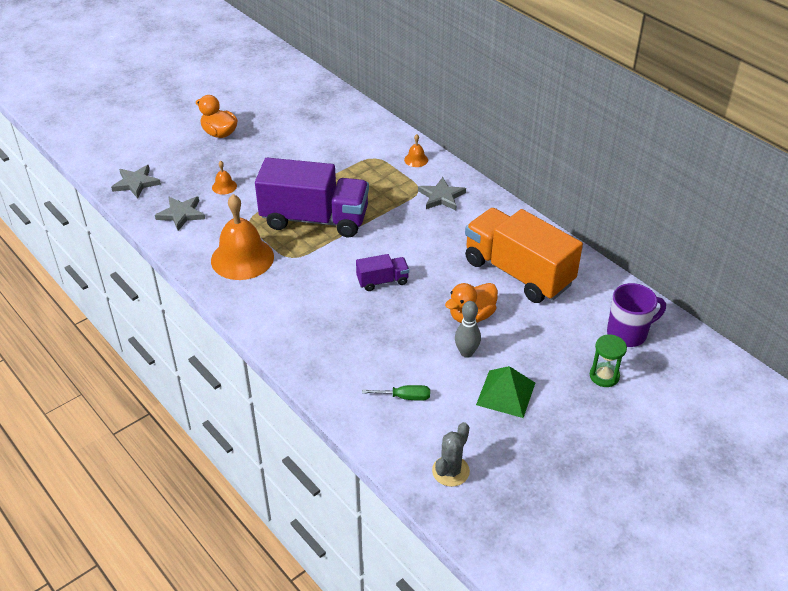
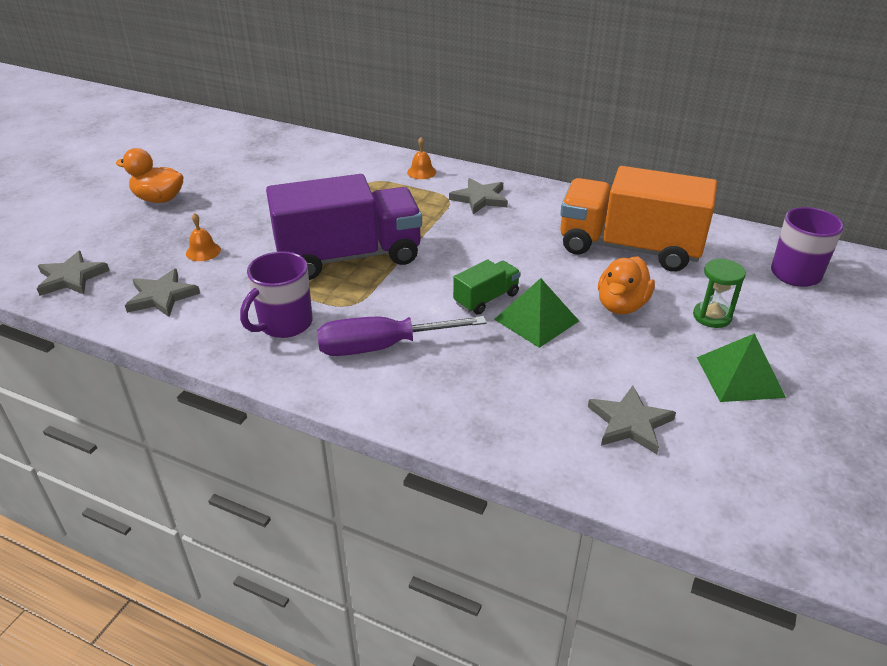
camera: 25 degrees left, 5 degrees down
orange bell [211,194,274,280] -> purple mug [240,251,312,338]
purple truck [356,254,409,291] -> green truck [453,260,521,315]
green screwdriver [362,385,430,401] -> grey star [588,386,676,454]
grey cactus [432,422,470,487] -> none
grey bowling pin [455,301,481,358] -> none
green hourglass [590,335,627,387] -> green hourglass moved to [693,258,746,328]
none -> purple screwdriver [317,316,486,356]
none -> green pyramid [494,278,579,348]

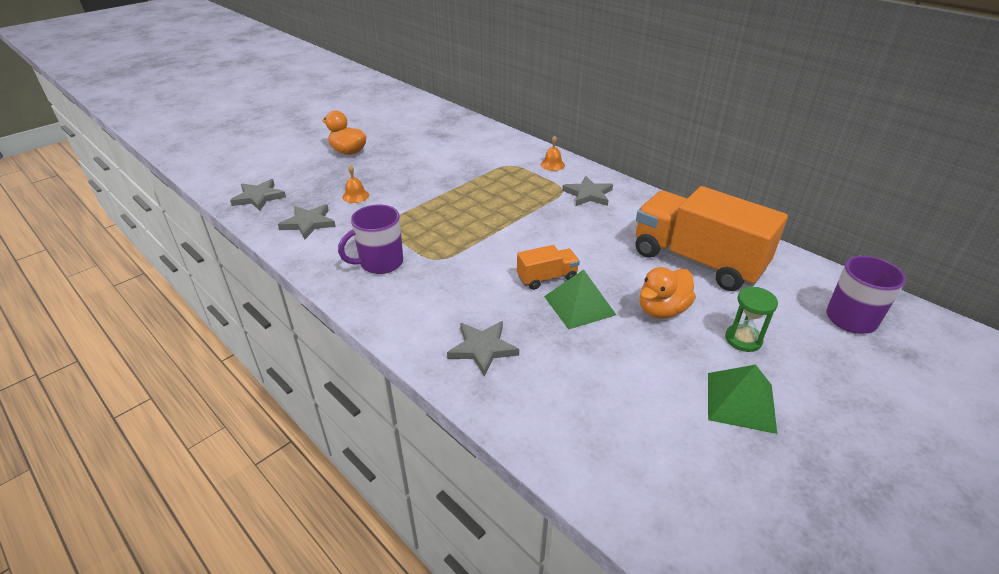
camera: 20 degrees right, 0 degrees up
purple truck [266,174,422,280] -> none
purple screwdriver [317,316,486,356] -> none
green truck [453,260,521,315] -> orange truck [517,245,580,290]
grey star [588,386,676,454] -> grey star moved to [447,321,519,377]

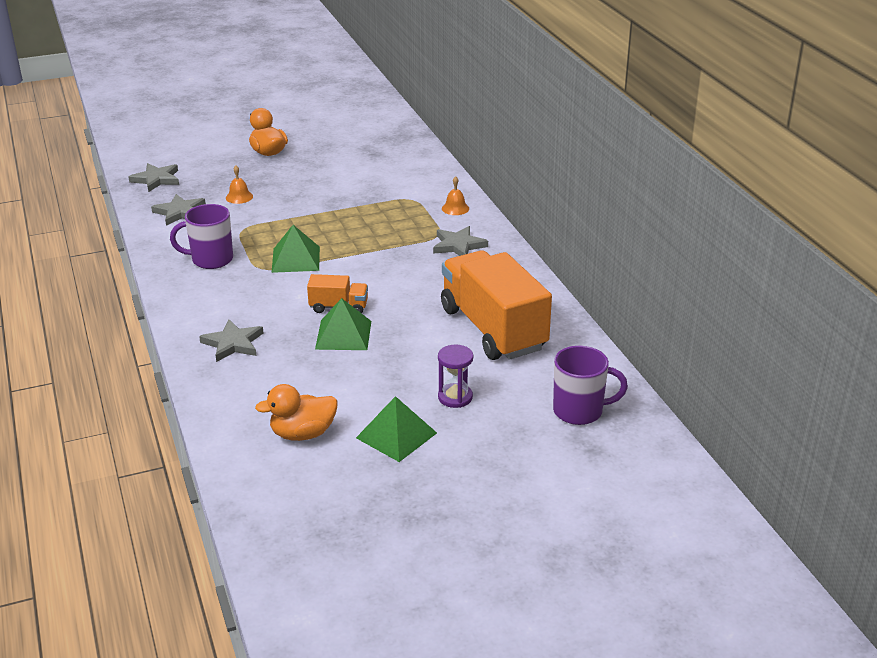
camera: 25 degrees right, 5 degrees down
orange duck [640,267,696,319] -> orange duck moved to [255,384,337,441]
green hourglass [725,287,778,352] -> purple hourglass [438,345,473,408]
none -> green pyramid [271,225,320,273]

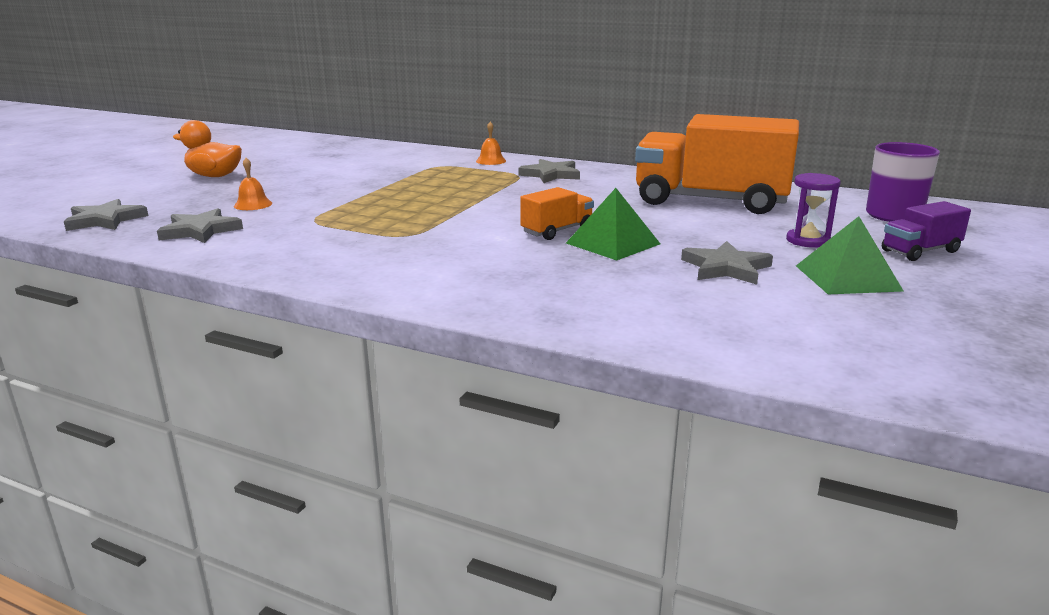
camera: 45 degrees left, 10 degrees down
purple mug [170,204,233,269] -> none
grey star [199,319,264,362] -> grey star moved to [681,241,773,285]
orange duck [255,384,337,441] -> none
green pyramid [271,225,320,273] -> none
none -> purple truck [882,201,971,261]

